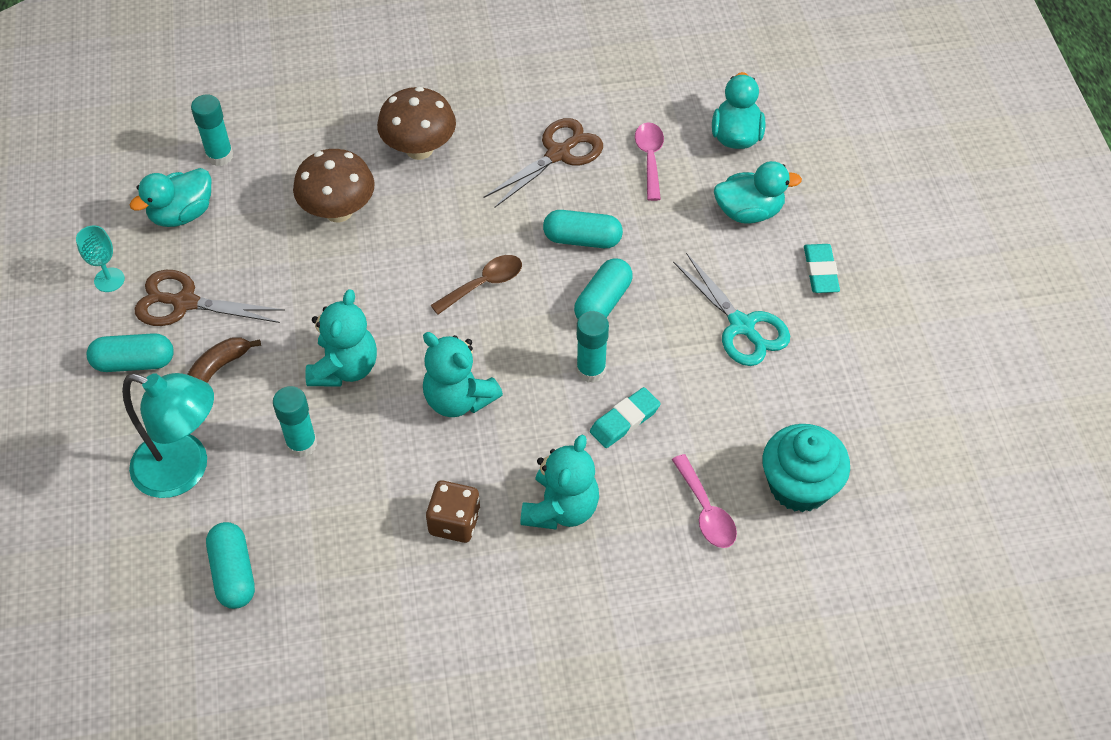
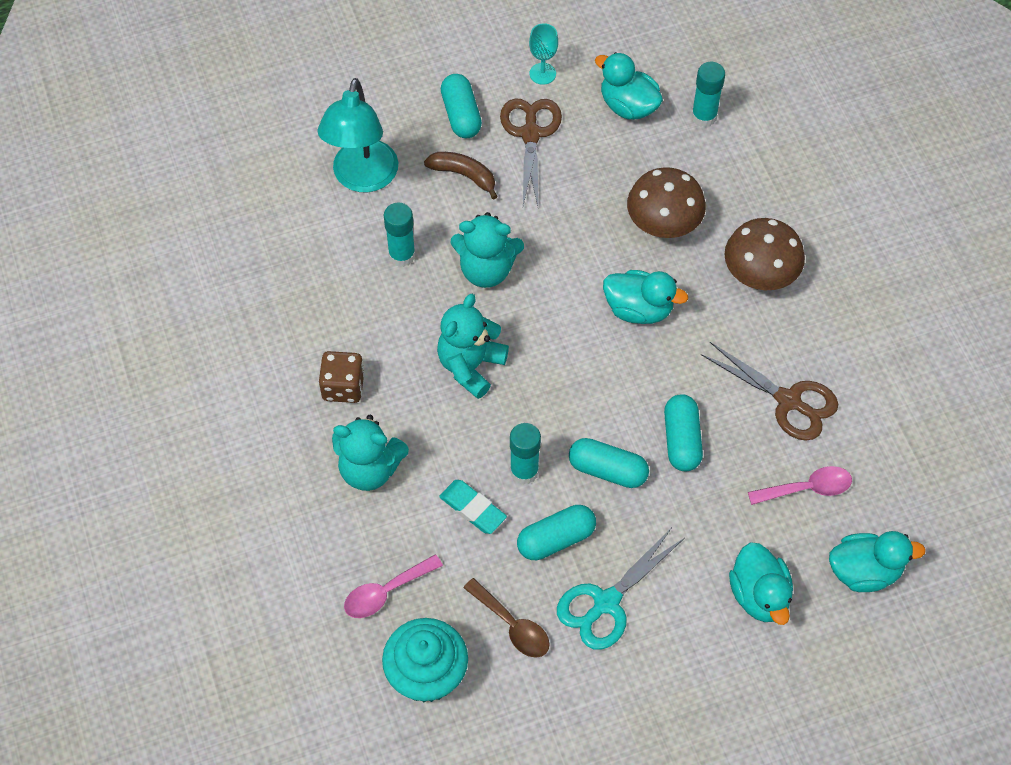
camera: 80 degrees right, 5 degrees up
turquoise capsule [206,522,255,609] -> turquoise capsule moved to [517,505,596,560]
brown spoon [430,255,522,315] -> brown spoon moved to [463,578,550,658]
turquoise eraser [804,244,840,293] -> none
none -> turquoise duck [603,270,688,324]

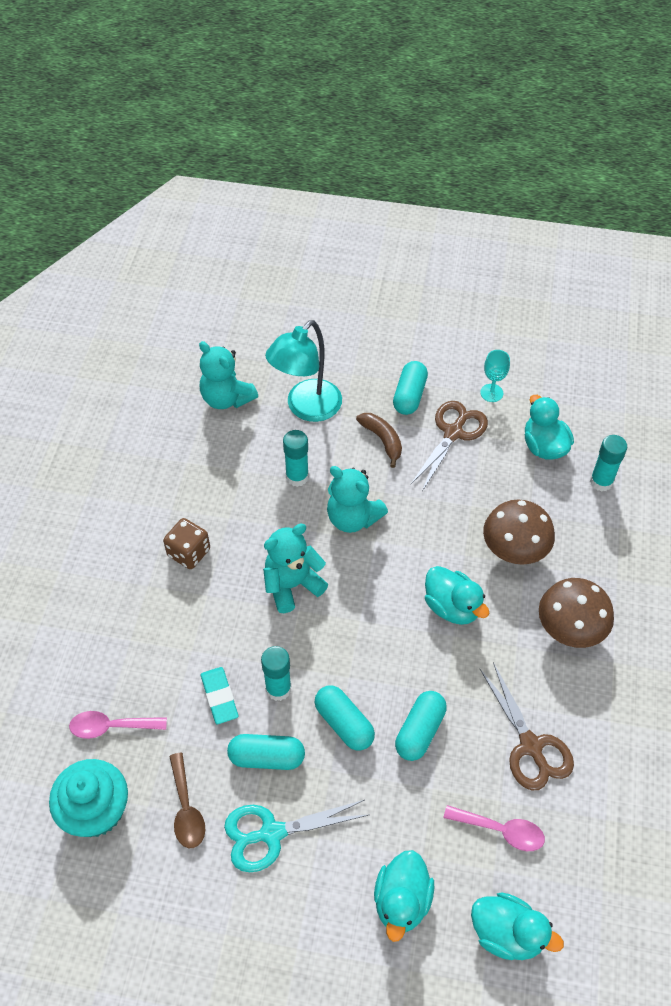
camera: 30 degrees right, 5 degrees down
turquoise teddy bear [332,415,409,491] -> turquoise teddy bear moved to [199,341,258,409]

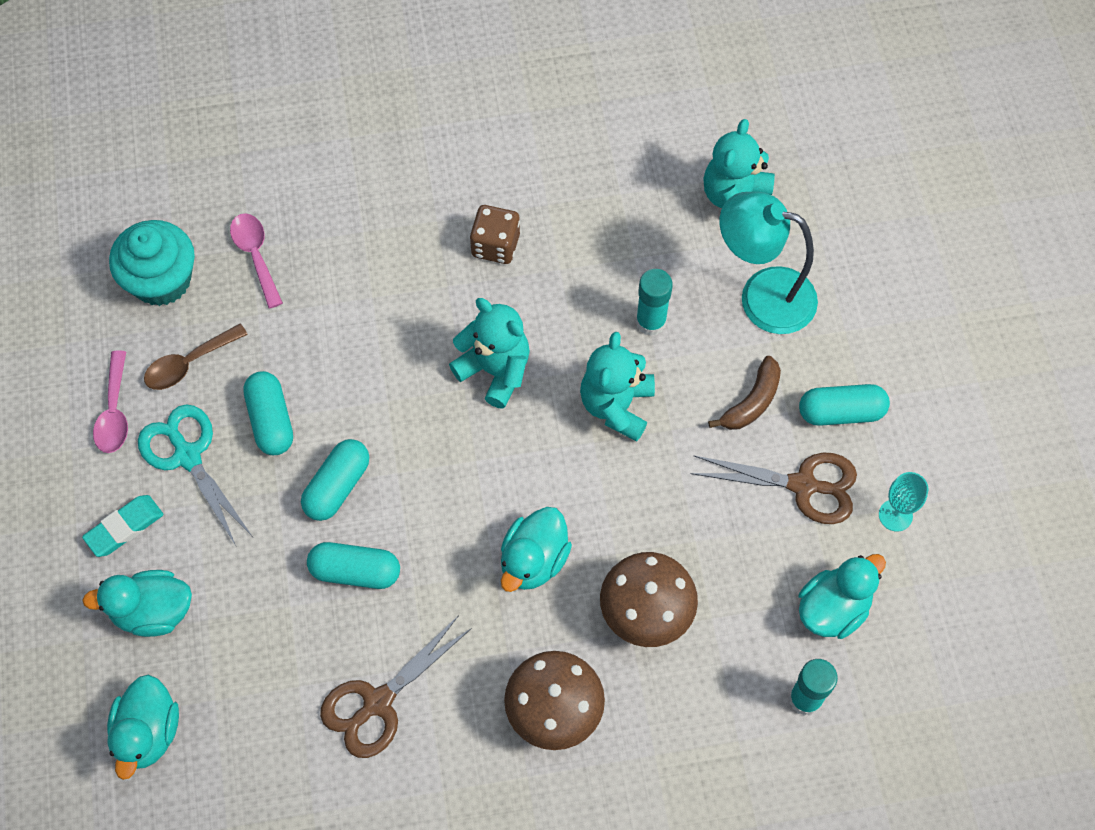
camera: 70 degrees right, 10 degrees up
turquoise eraser [201,667,239,724] -> turquoise eraser moved to [82,495,163,557]
turquoise glue stick [261,646,291,701] -> none
pink spoon [444,805,545,851] -> pink spoon moved to [93,351,128,453]

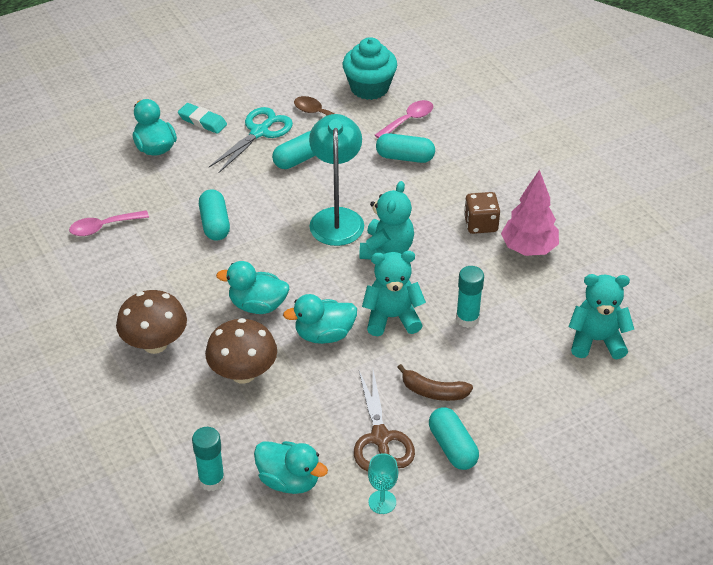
camera: 70 degrees right, 20 degrees down
pink spoon [93,351,128,453] -> pink spoon moved to [69,210,149,236]
turquoise duck [107,675,179,780] -> turquoise duck moved to [283,294,357,344]
turquoise capsule [301,439,369,521] -> turquoise capsule moved to [376,133,435,163]
brown scissors [320,615,472,758] -> none
turquoise lamp [720,192,818,334] -> turquoise lamp moved to [309,114,364,246]
none -> pink tree [501,170,559,256]

